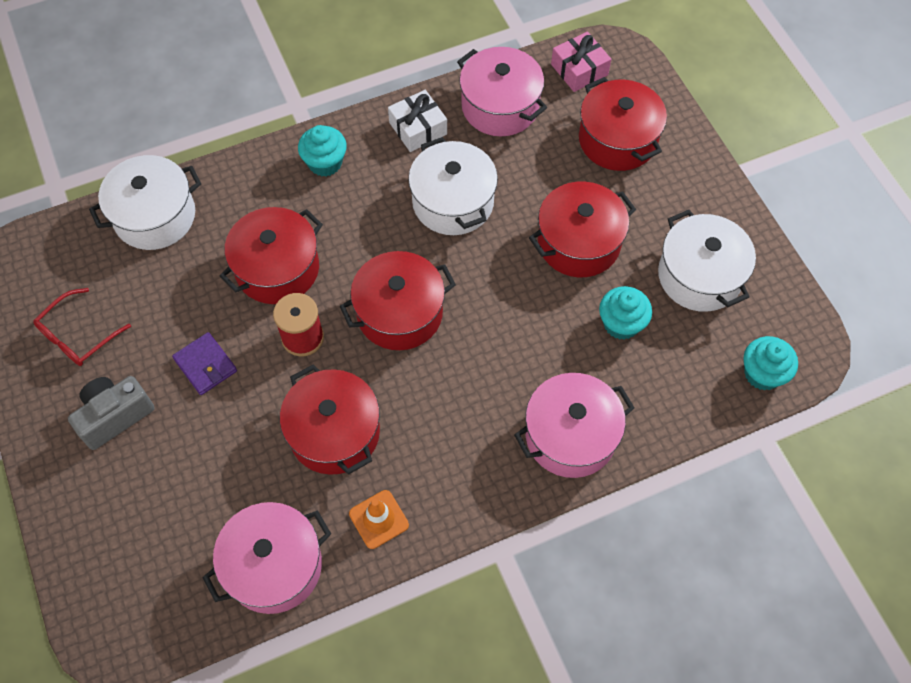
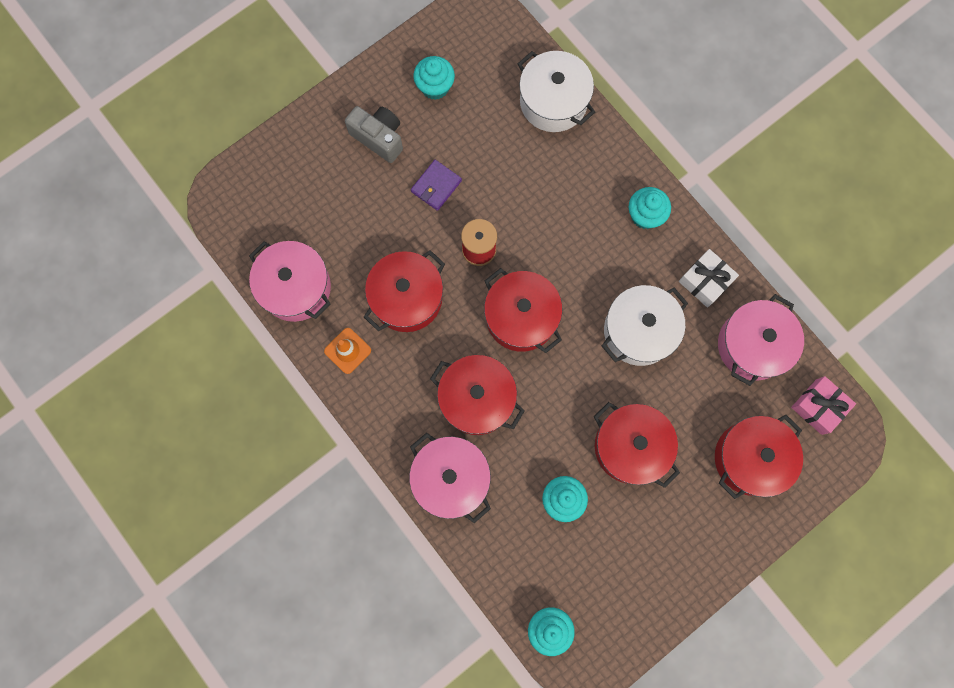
camera: 75 degrees right, 15 degrees up
red glasses [33,288,131,366] -> turquoise cupcake [413,56,455,100]
red pot [220,207,323,304] -> red pot moved to [430,355,525,435]
white pot [658,210,756,312] -> none

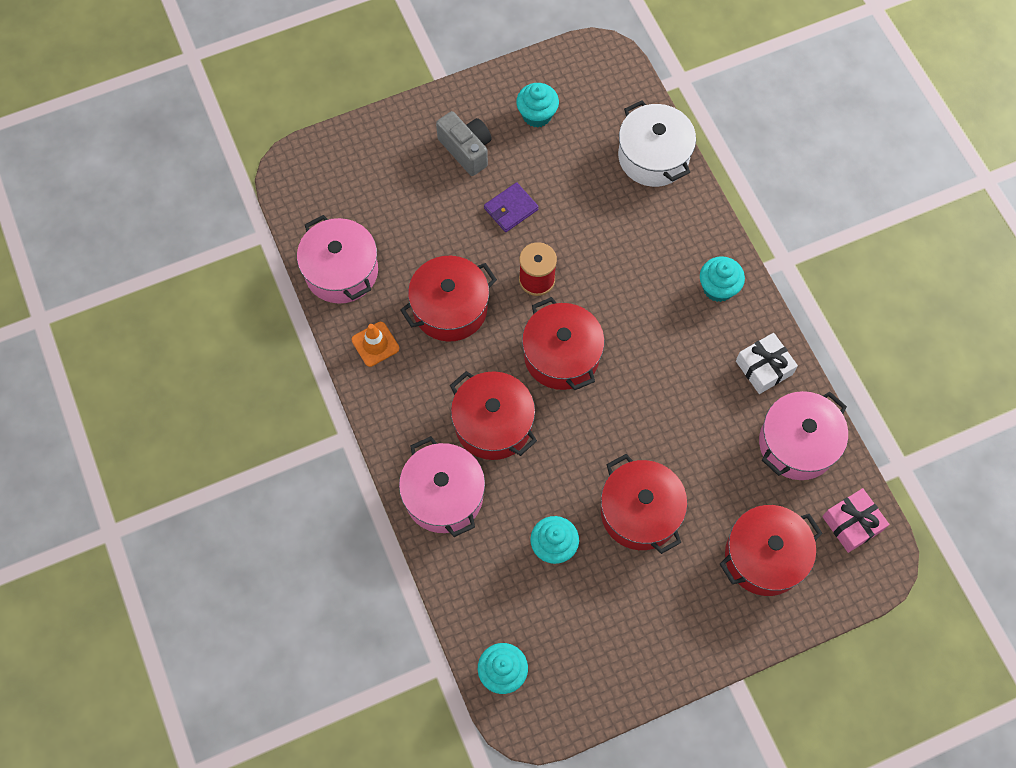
camera: 15 degrees right, 10 degrees down
white pot [602,285,688,366] -> none

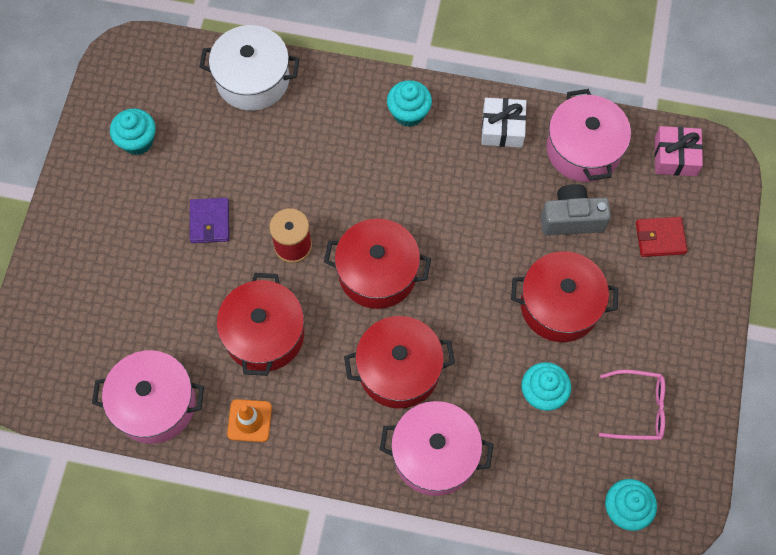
camera: 55 degrees left, 0 degrees up
grey camera [436,111,492,176] -> grey camera moved to [541,184,611,236]
red pot [720,505,823,596] -> red wallet [636,217,688,257]
none -> pink glasses [599,370,665,440]

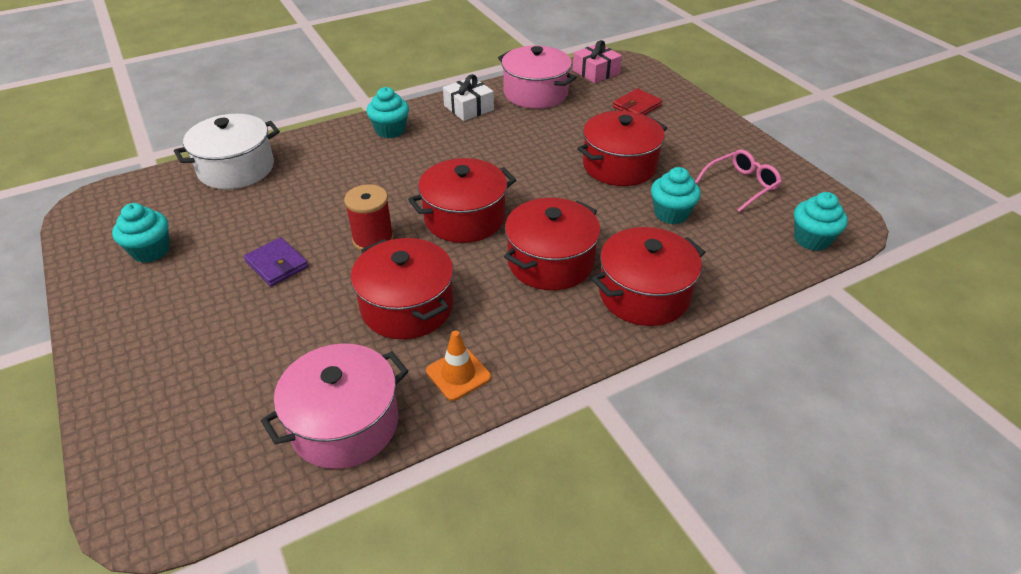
camera: 40 degrees left, 25 degrees down
pink pot [379,401,493,496] -> red pot [592,227,705,326]
grey camera [541,184,611,236] -> none

